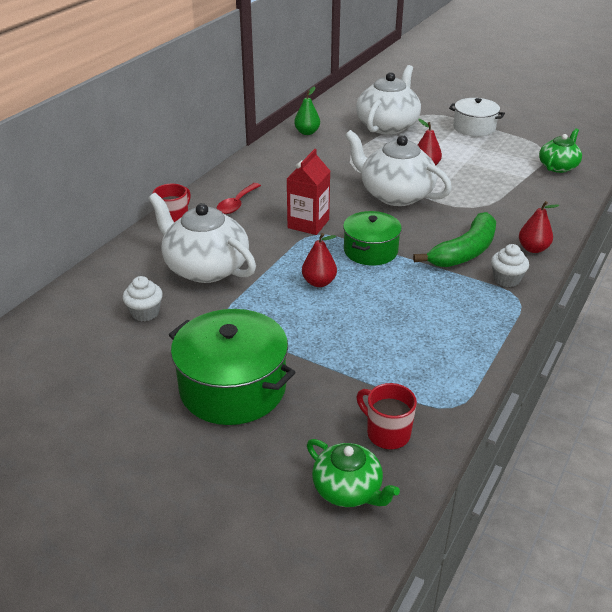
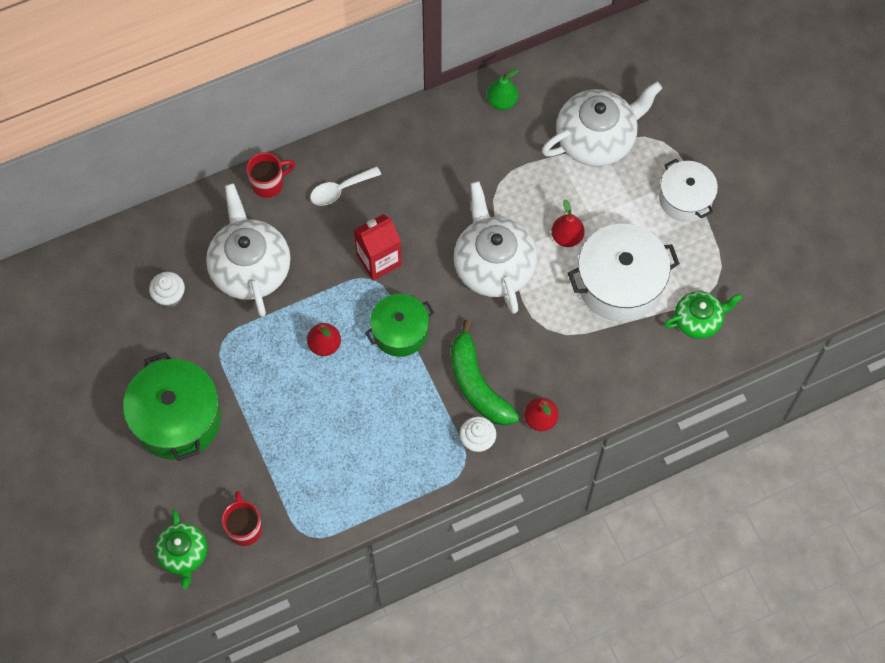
camera: 35 degrees right, 30 degrees up
red spoon [217,183,261,214] -> white spoon [310,166,381,206]
green banana [413,212,496,267] -> green banana turned 75 degrees clockwise [451,319,520,426]
none -> white pot [568,224,680,322]

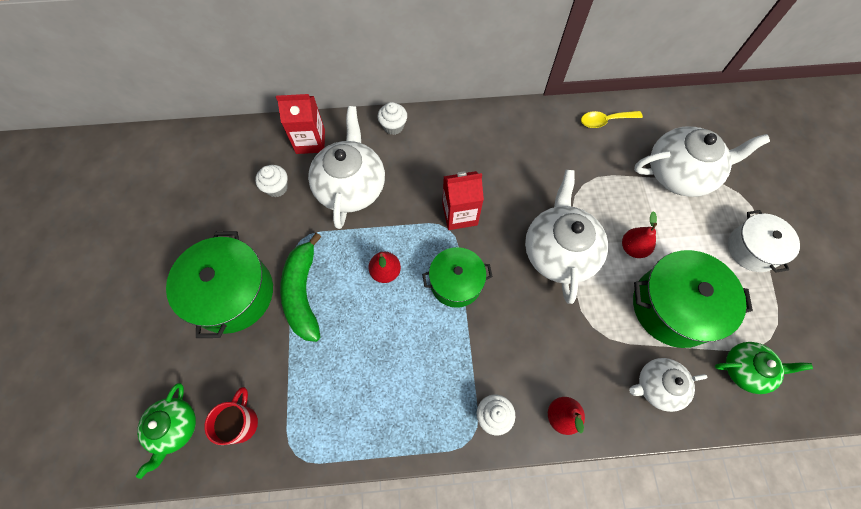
camera: 20 degrees right, 0 degrees up
red mug [246,152,295,198] -> white cupcake [378,102,407,135]
white spoon [310,166,381,206] -> none
green banana [451,319,520,426] -> green banana moved to [280,233,321,342]
green pear [487,69,519,110] -> yellow spoon [581,111,643,128]
white pot [568,224,680,322] -> green pot [633,250,753,348]
none -> red carton [276,94,325,154]
none -> white teapot [629,358,707,412]

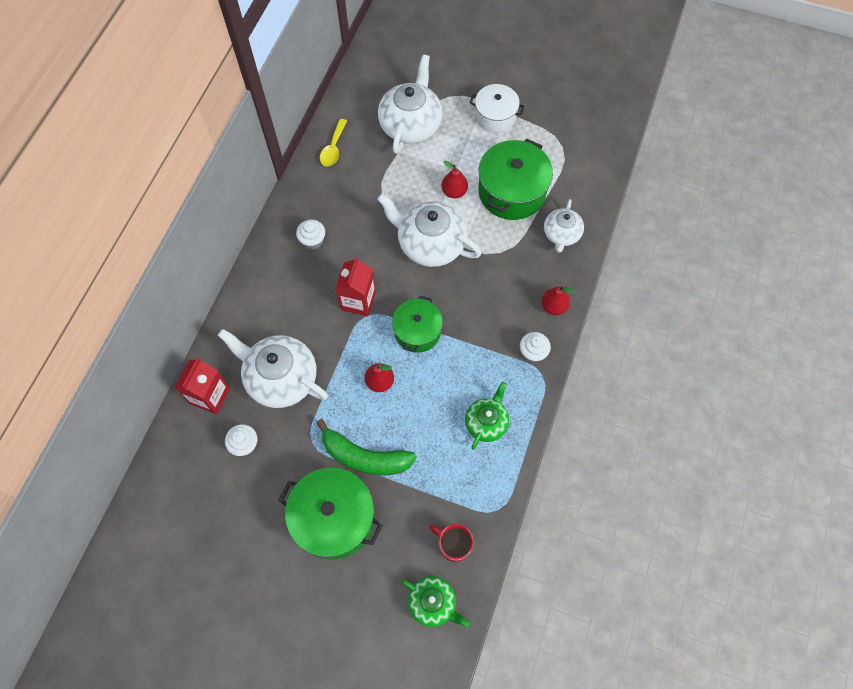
camera: 65 degrees left, 0 degrees up
white cupcake [378,102,407,135] -> white cupcake moved to [296,219,325,249]
green teapot [715,342,813,394] -> green teapot moved to [465,382,509,450]

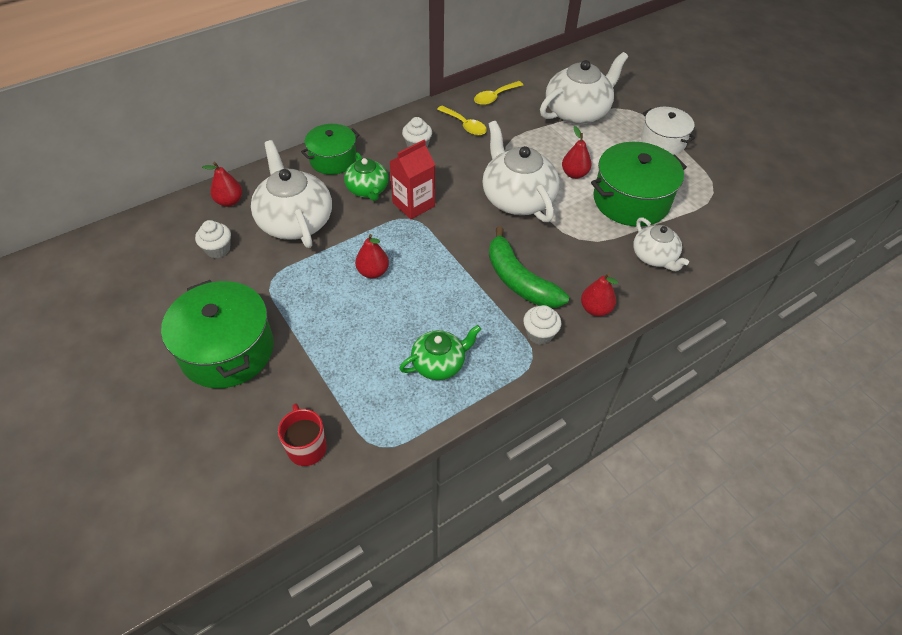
camera: 35 degrees right, 15 degrees down
red carton [175,358,230,414] -> red pear [202,162,242,207]
green banana [316,419,417,475] -> green banana moved to [489,226,569,308]
green pot [392,296,443,353] -> green pot moved to [301,124,360,175]
green teapot [400,576,469,627] -> green teapot moved to [344,153,388,201]
white teapot [544,199,584,253] -> white teapot turned 75 degrees counterclockwise [633,217,689,271]
none -> yellow spoon [437,105,487,135]

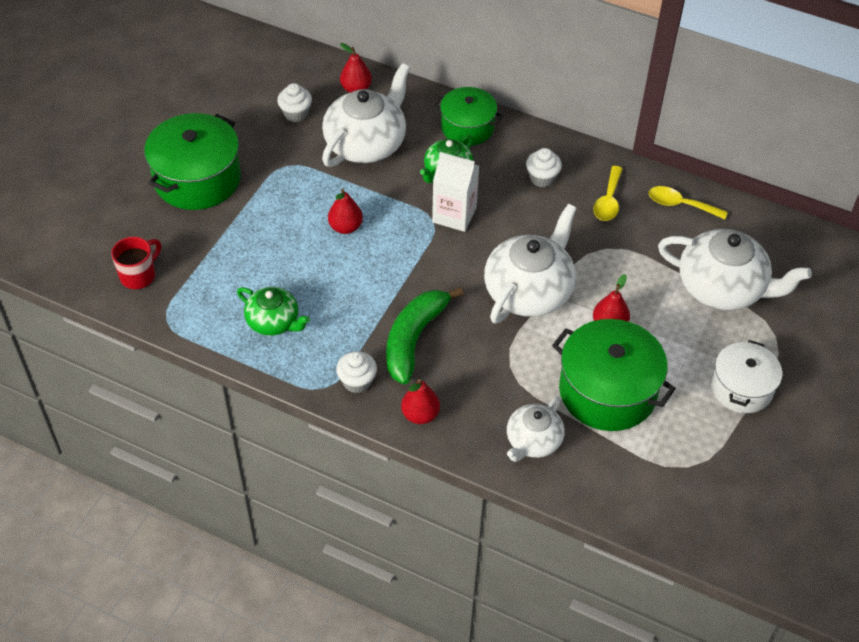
camera: 60 degrees right, 0 degrees up
red carton [389,140,435,219] -> white carton [432,152,479,232]

